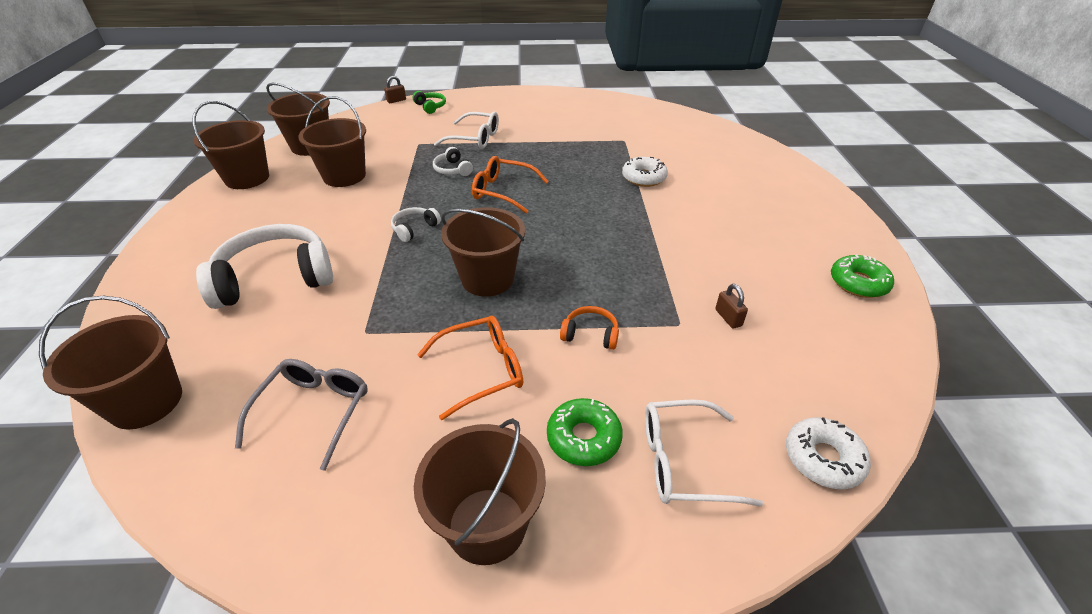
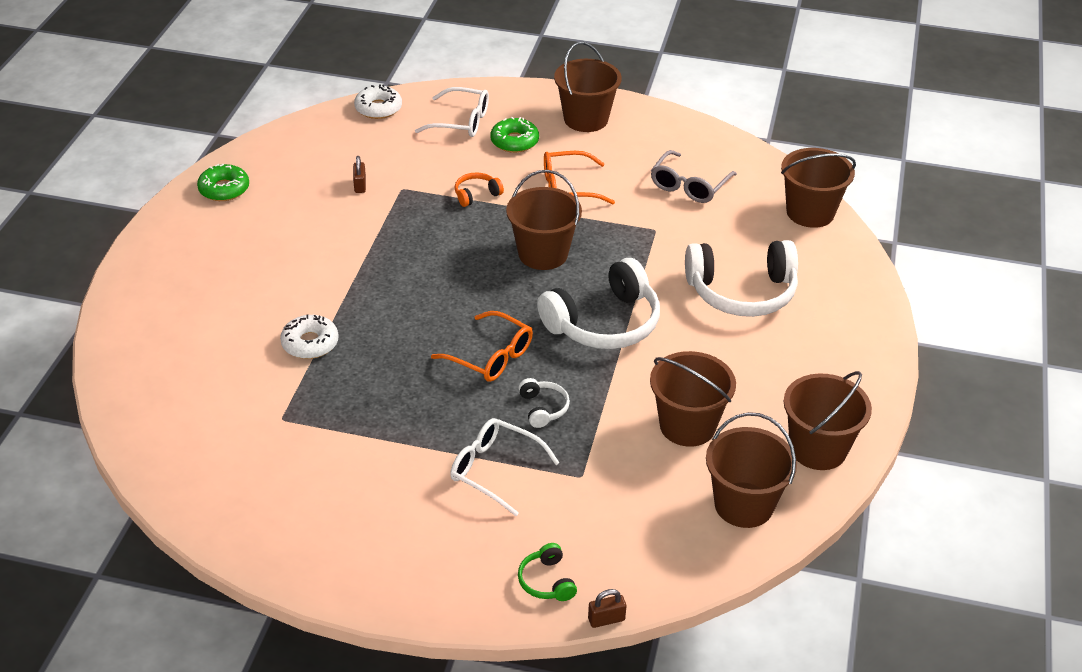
camera: 165 degrees left, 0 degrees up
white headphones [391,207,441,242] -> white headphones [537,258,660,349], size x2.24
orange headphones [560,306,619,350] -> orange headphones turned 120 degrees clockwise [455,172,504,207]

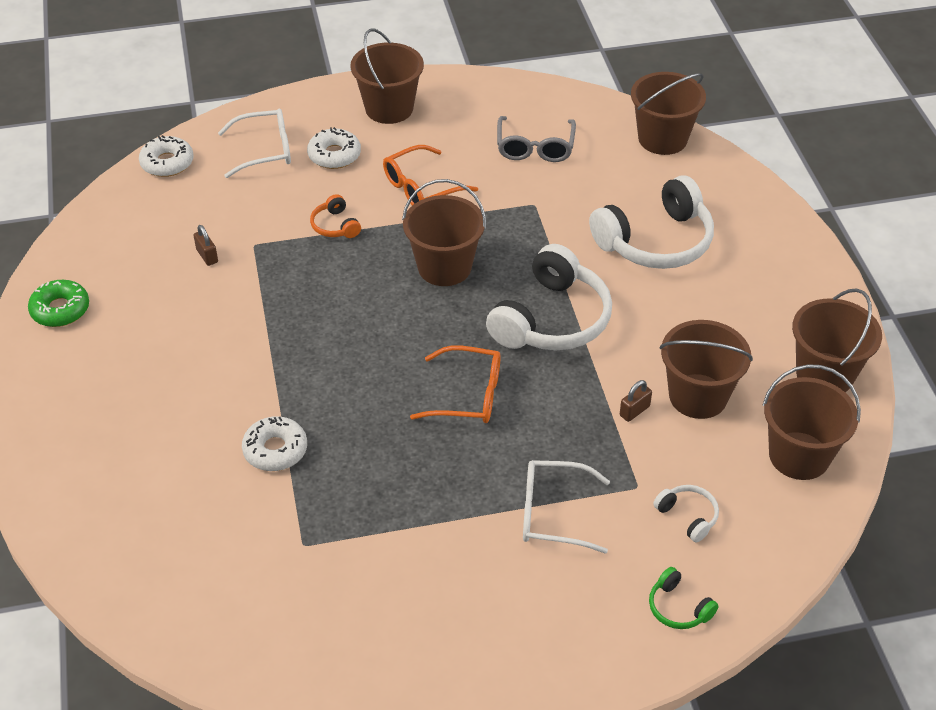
camera: 25 degrees left, 5 degrees up
orange headphones [455,172,504,207] -> orange headphones turned 60 degrees counterclockwise [310,194,361,238]
green donut [490,117,539,153] -> white donut [307,127,361,169]
white headphones [518,378,570,428] -> white headphones moved to [653,485,719,542]
brown padlock [588,589,626,628] -> brown padlock moved to [620,380,652,422]

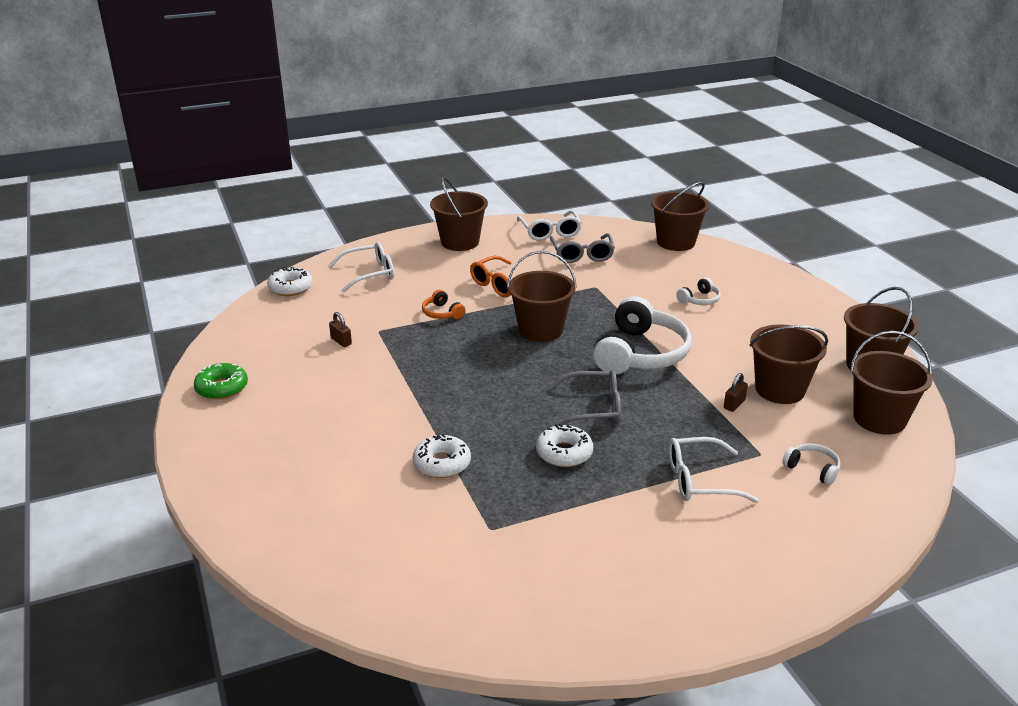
camera: 10 degrees left, 15 degrees down
white donut [307,127,361,169] -> white donut moved to [536,424,593,467]
orange glasses [410,345,501,423] -> grey glasses [549,370,621,427]
white headphones [589,175,714,269] -> white headphones [677,278,721,305], size x0.45
green headphones [649,567,719,629] -> none
none -> white glasses [517,210,582,241]

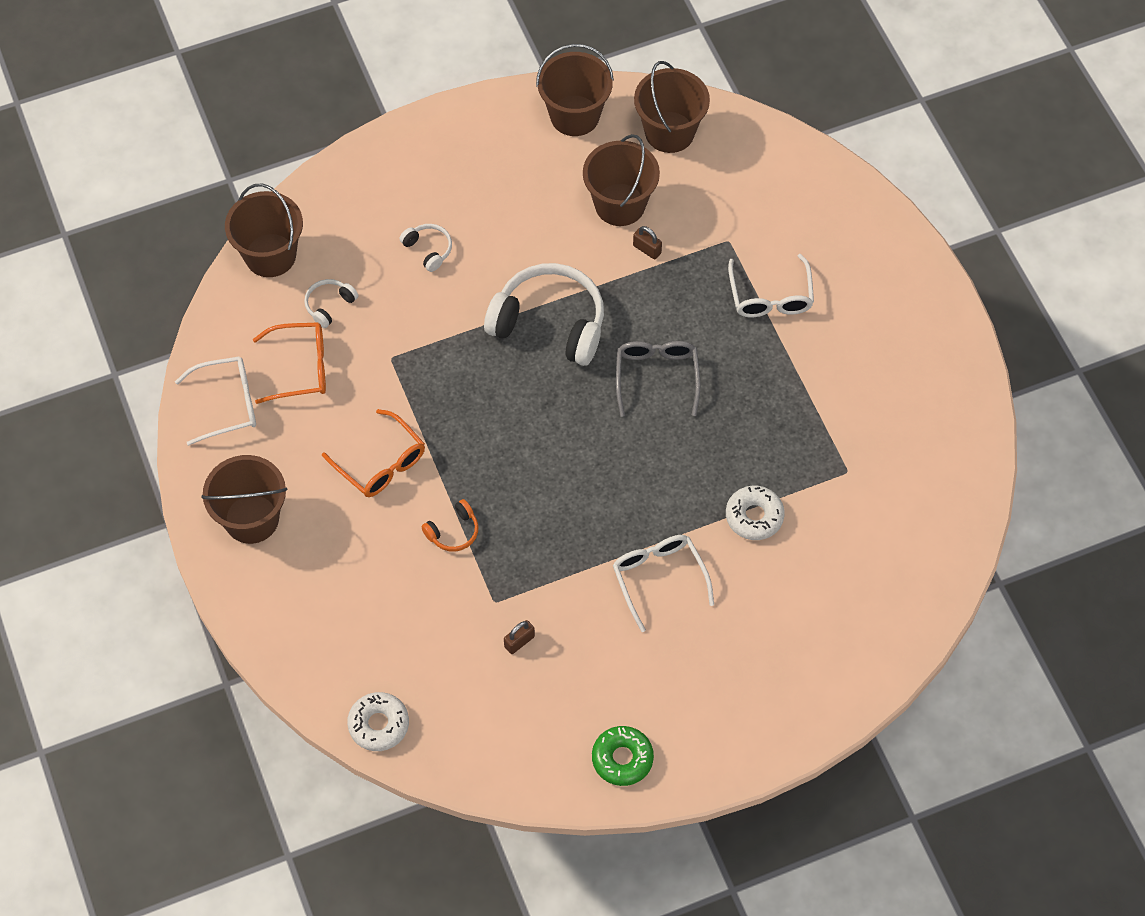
camera: 90 degrees left, 30 degrees up
white glasses [328,242,394,293] -> white glasses moved to [613,535,714,632]
brown bucket [507,251,577,342] -> none
white donut [536,424,593,467] -> none
grey glasses [550,233,615,263] -> orange glasses [253,322,326,404]
white headphones [782,443,841,485] -> white headphones moved to [304,279,358,328]

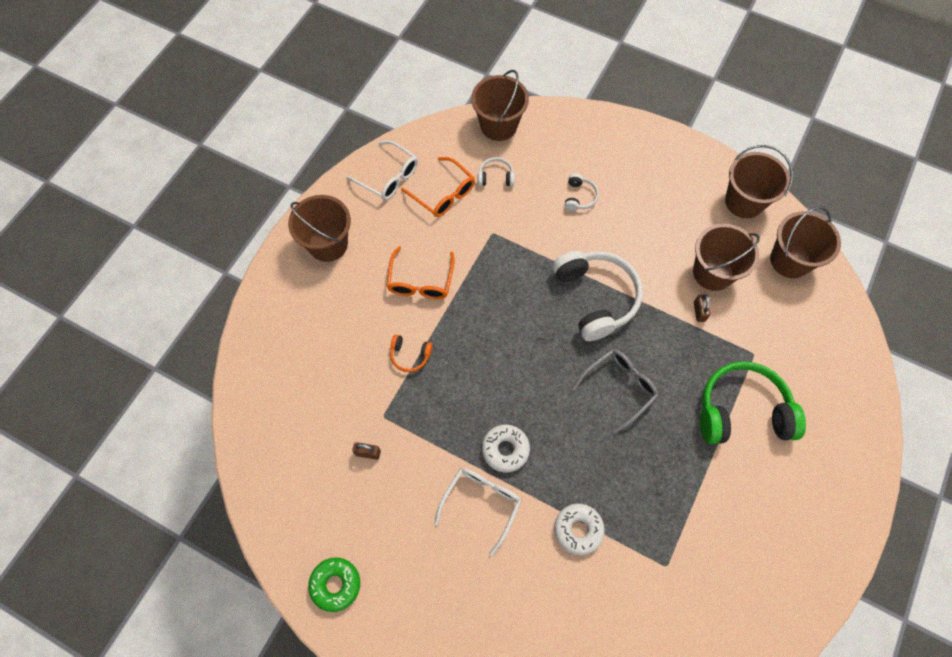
camera: 50 degrees right, 5 degrees up
white donut [347,692,409,751] -> white donut moved to [482,425,530,473]
white glasses [728,254,814,317] -> green headphones [700,361,806,444]

